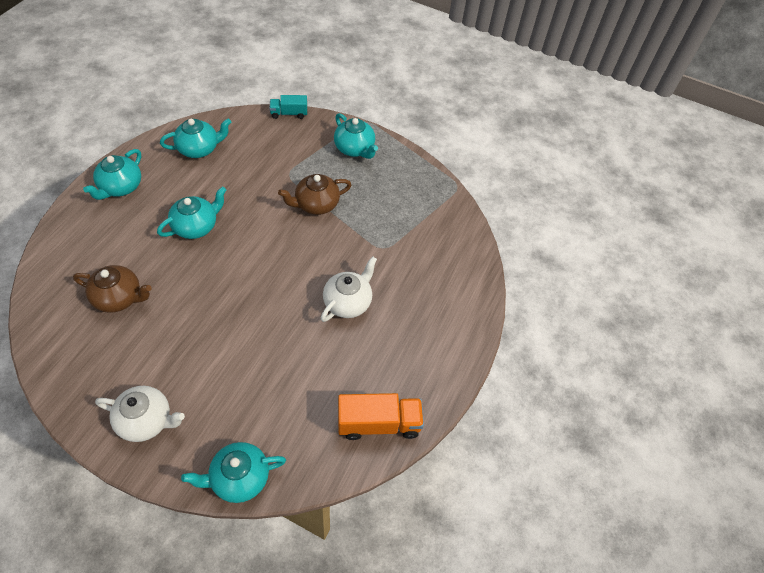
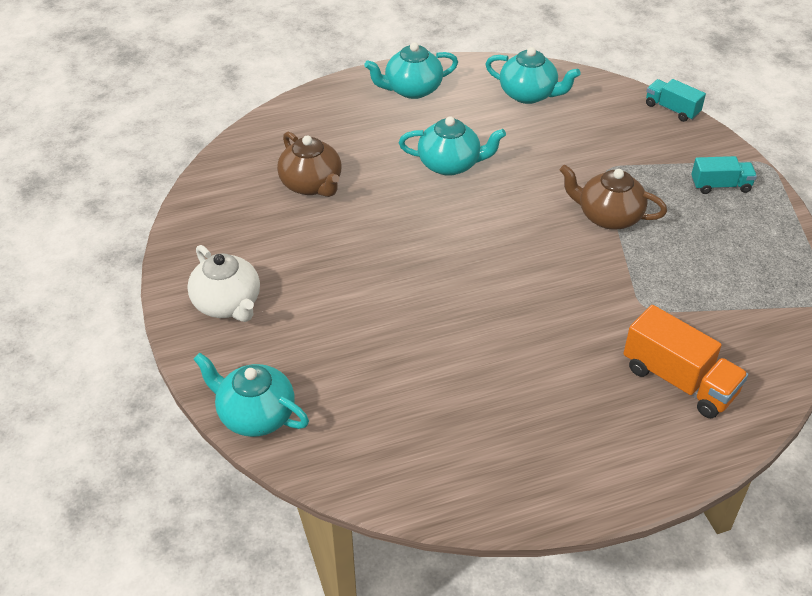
camera: 50 degrees right, 10 degrees down
white teapot [321,256,377,322] -> none
turquoise teapot [334,113,378,159] -> turquoise truck [691,156,757,194]
orange truck [338,393,424,440] -> orange truck moved to [623,305,748,418]

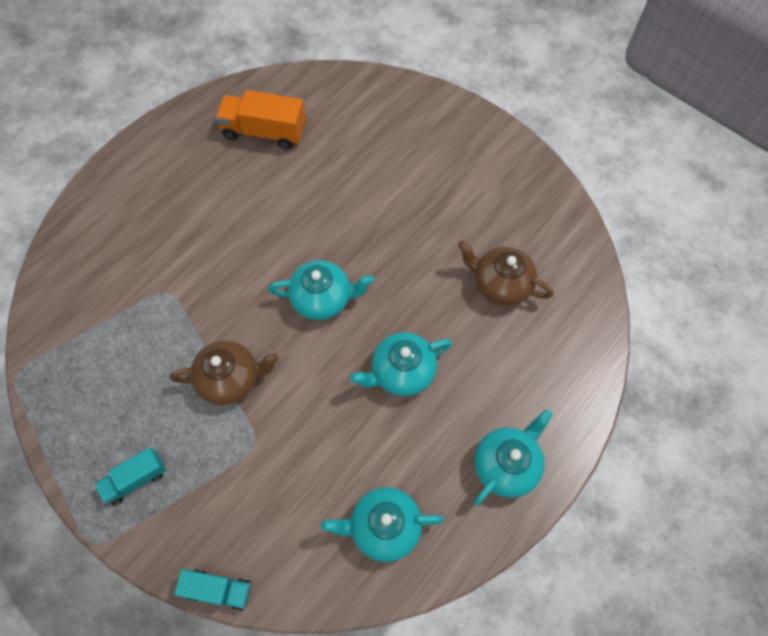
camera: 150 degrees right, 20 degrees up
white teapot [187,245,260,322] -> none
turquoise teapot [193,353,309,437] -> turquoise teapot moved to [268,260,374,320]
orange truck [623,305,748,418] -> orange truck moved to [215,90,306,149]

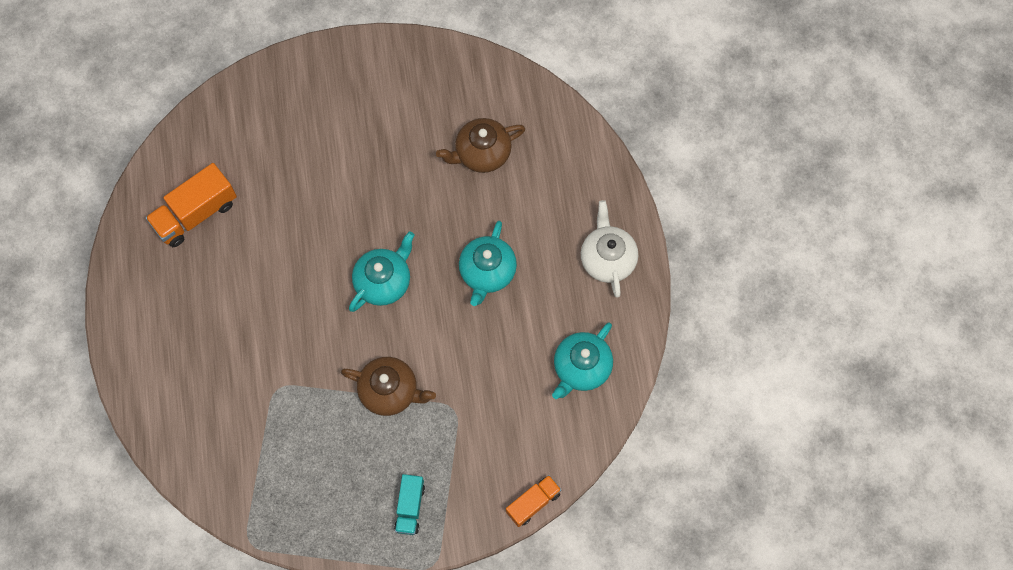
camera: 50 degrees left, 5 degrees up
brown teapot [170,341,279,405] -> brown teapot turned 75 degrees clockwise [341,357,436,416]
turquoise truck [174,569,251,611] -> orange truck [506,475,561,527]
turquoise teapot [474,409,553,506] -> white teapot [581,200,638,298]

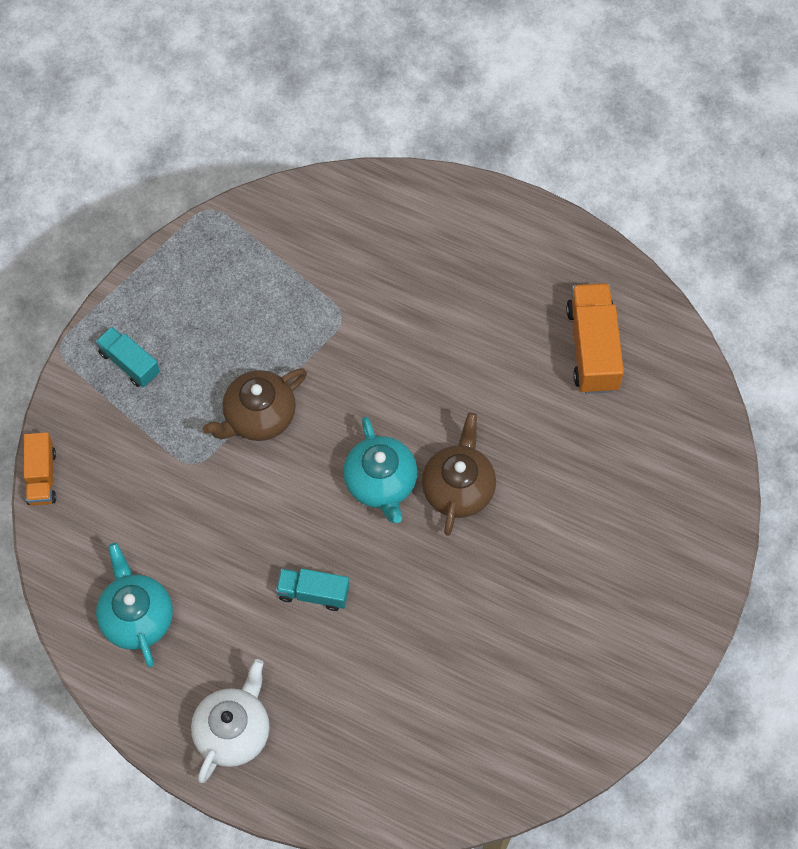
camera: 125 degrees right, 5 degrees down
brown teapot [436,118,525,173] -> brown teapot moved to [422,413,496,536]
turquoise teapot [459,221,517,306] -> turquoise truck [276,569,349,611]
white teapot [581,200,638,298] -> white teapot turned 90 degrees counterclockwise [191,659,270,783]

